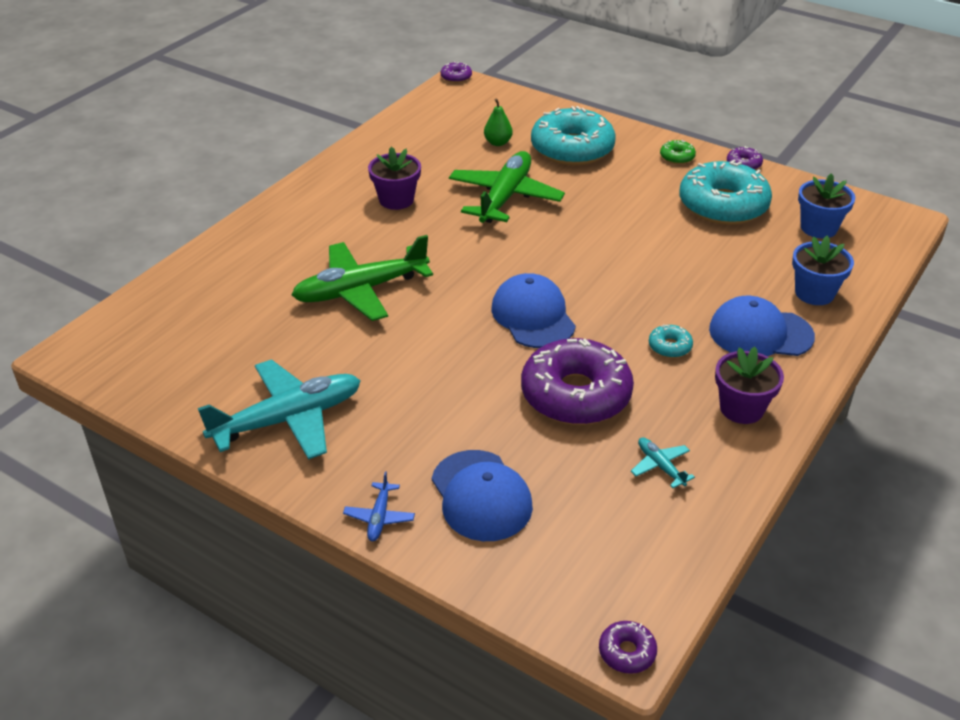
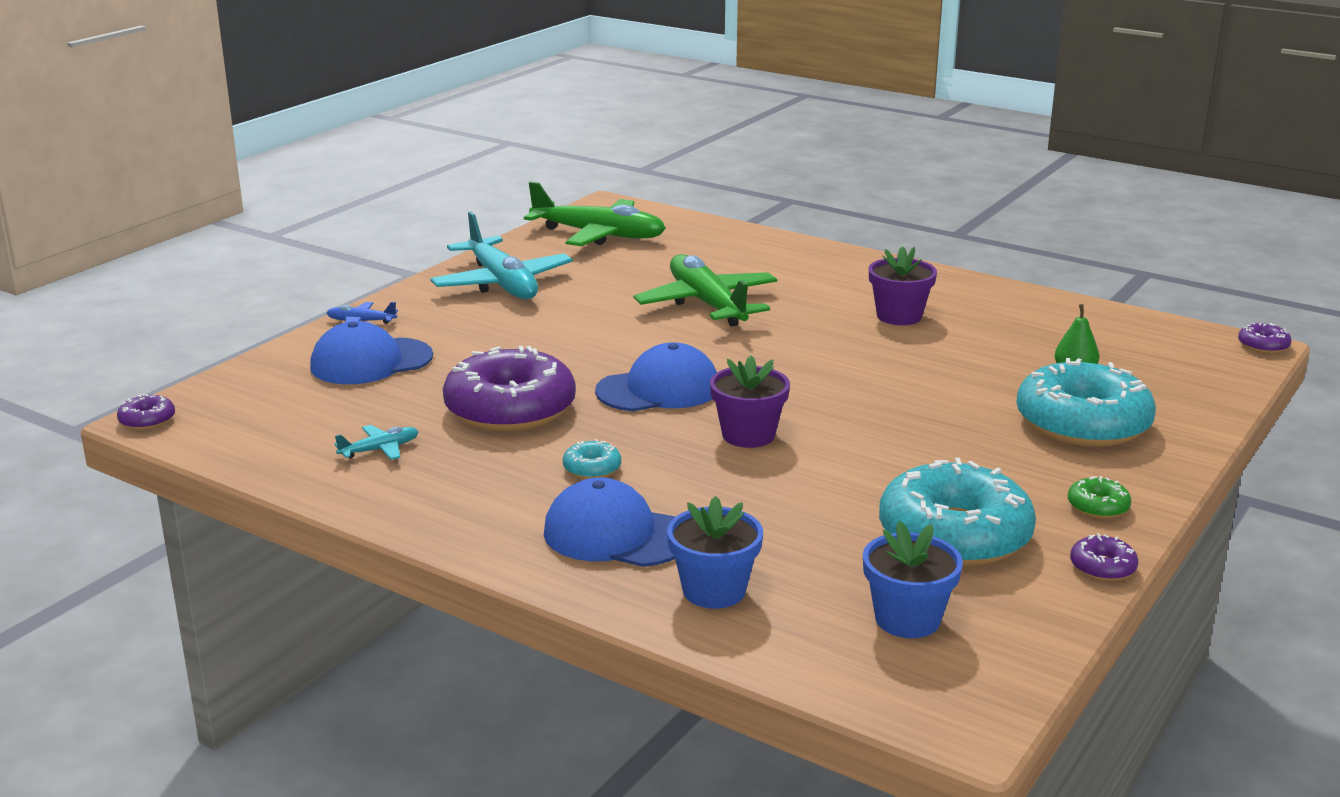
camera: 90 degrees right, 15 degrees down
green plane [449,151,565,223] -> green plane moved to [524,182,666,246]
blue cap [709,296,815,356] -> blue cap turned 75 degrees counterclockwise [544,477,676,567]
purple flower pot [715,347,784,424] -> purple flower pot moved to [710,356,790,448]

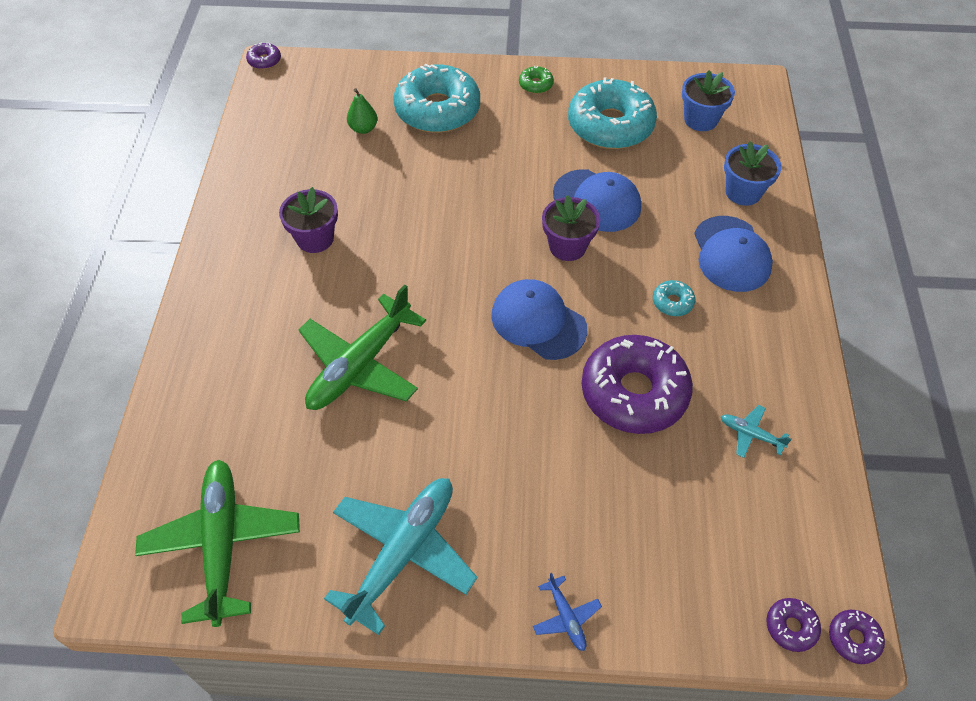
camera: 120 degrees left, 30 degrees up
blue cap [310,321,433,384] -> blue cap moved to [553,169,641,232]
purple donut [1070,533,1139,581] -> purple donut moved to [766,598,821,652]

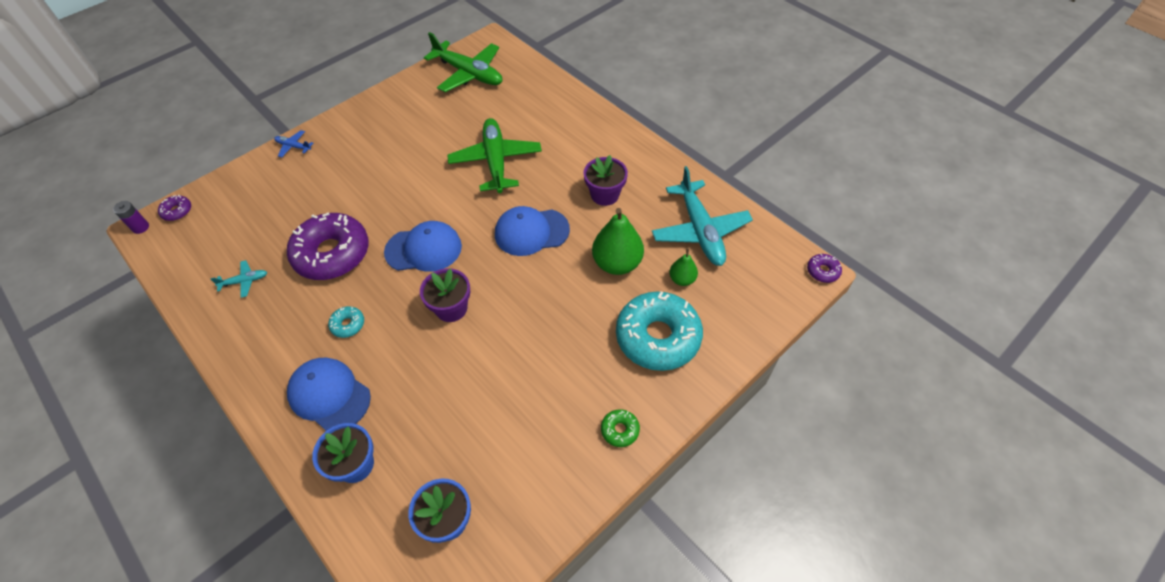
camera: 135 degrees right, 0 degrees up
turquoise plane [324,478,477,635] -> turquoise plane moved to [652,166,753,266]
blue cap [553,169,641,232] -> blue cap moved to [495,206,570,256]
turquoise donut [568,77,657,149] -> none
purple donut [829,610,885,664] -> purple battery [113,201,149,234]
none -> green pear [592,208,644,275]

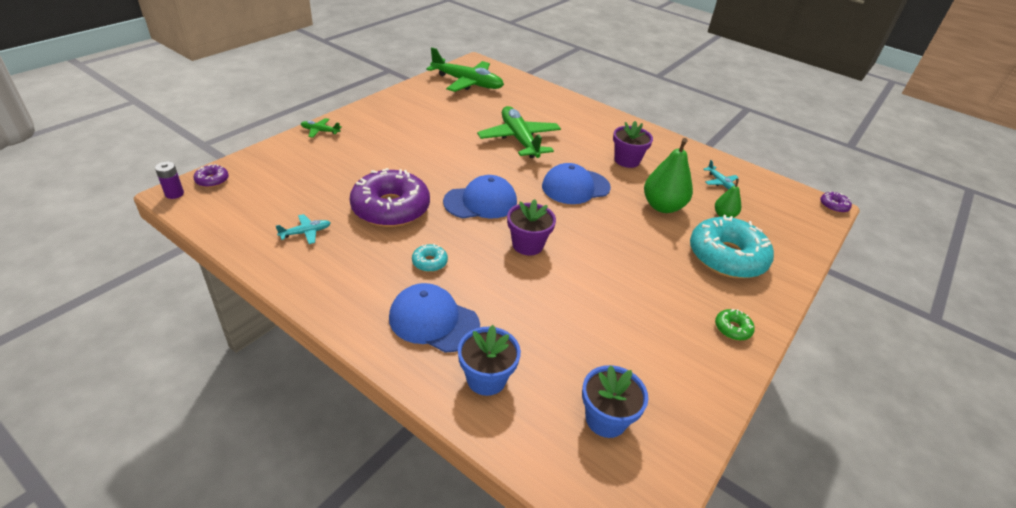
camera: 15 degrees left, 15 degrees down
blue plane [274,130,313,158] -> green plane [301,118,342,138]
turquoise plane [652,166,753,266] -> turquoise plane [703,160,739,190], size x0.43

